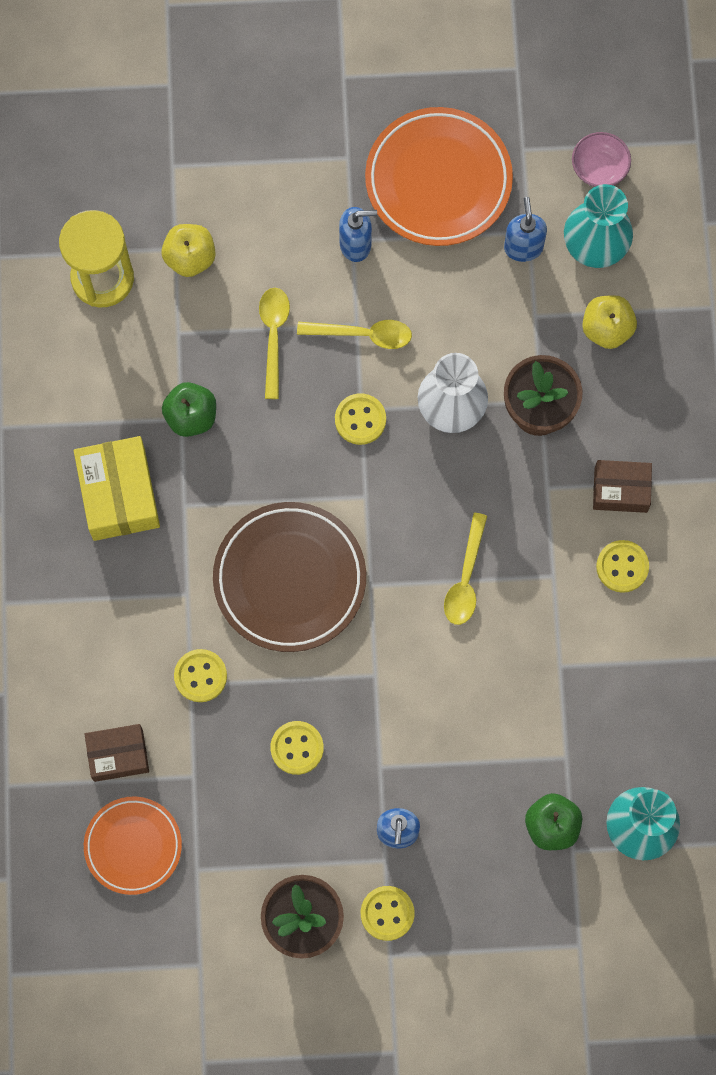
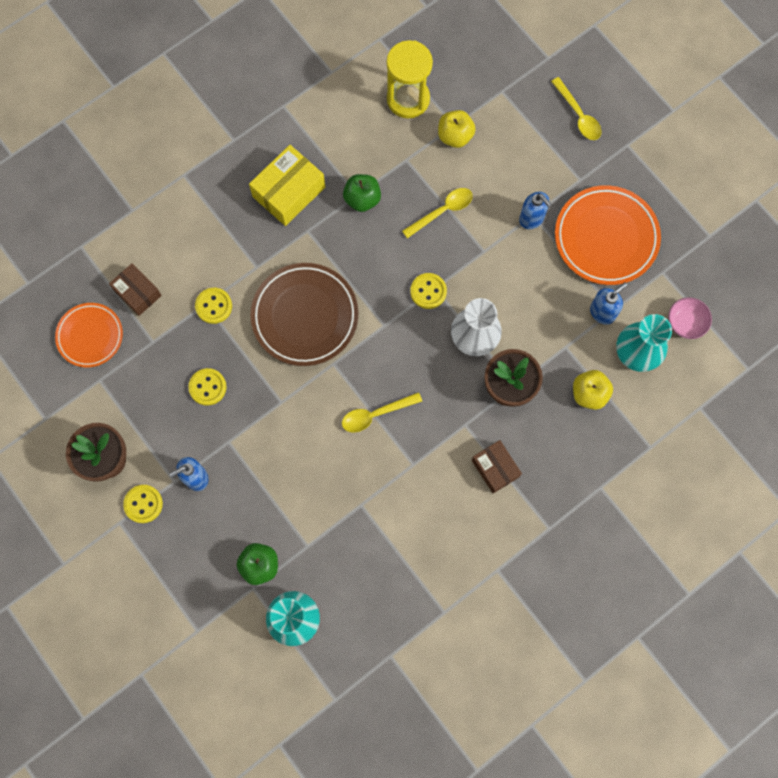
camera: 55 degrees right, 0 degrees up
yellow spoon [297,320,412,349] -> yellow spoon moved to [551,77,602,140]
yellow button [596,540,649,593] -> none

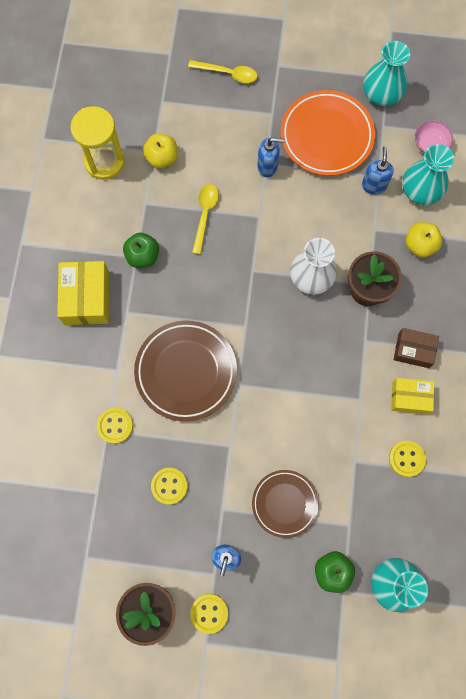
camera: 45 degrees left, 0 degrees up
orange plate [55,303,123,367] -> none
brown box [109,263,162,316] -> none
yellow spoon [342,392,422,432] -> none
yellow button [410,273,447,309] -> yellow button moved to [389,441,426,477]
none -> brown plate [252,470,319,538]
none -> turquoise vase [363,41,410,106]
none -> yellow box [391,378,434,414]

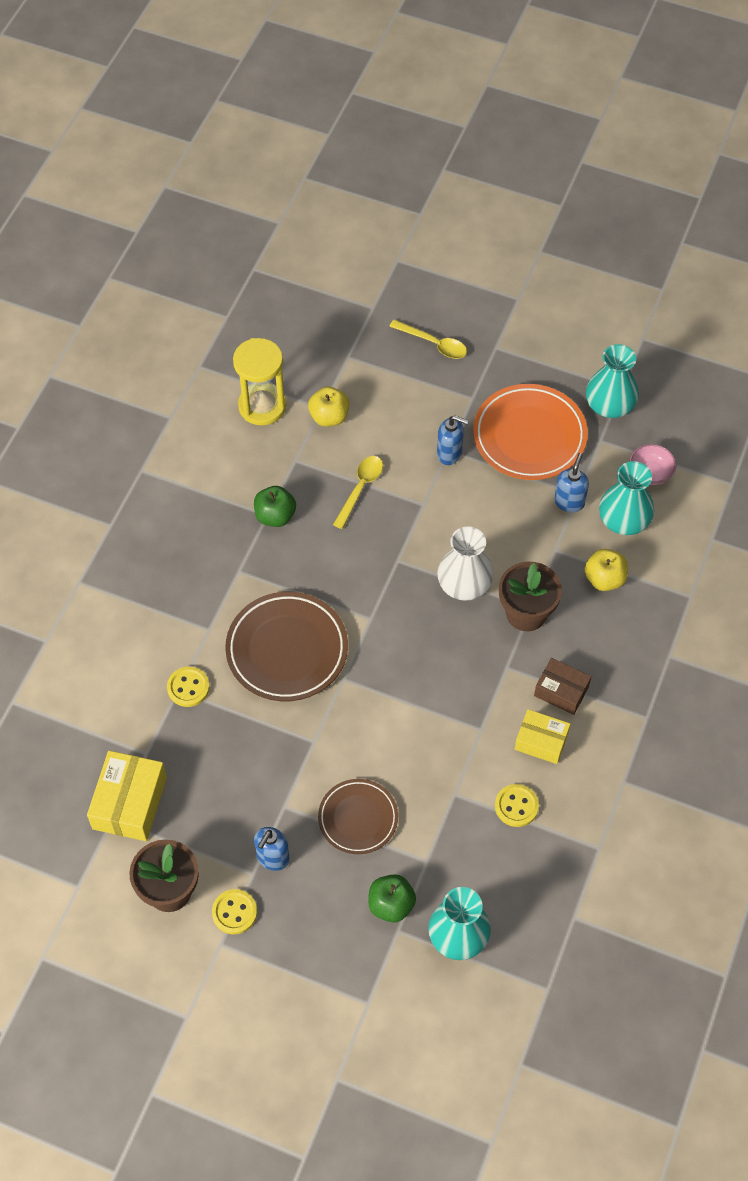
camera: 15 degrees right, 15 degrees down
yellow box [57,261,109,325] -> yellow box moved to [87,751,167,841]
yellow button [151,468,188,505] -> none

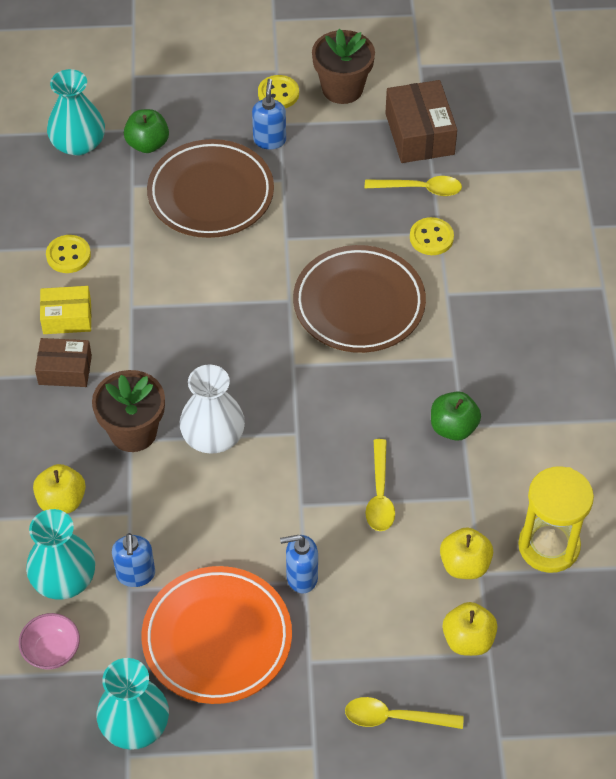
camera: 155 degrees right, 5 degrees down
yellow box [87,751,167,841] -> brown box [385,80,457,163]
brown plate [318,779,398,854] -> brown plate [147,139,274,238], size x1.60
none -> yellow spoon [365,176,462,196]
none -> yellow apple [442,602,498,656]

